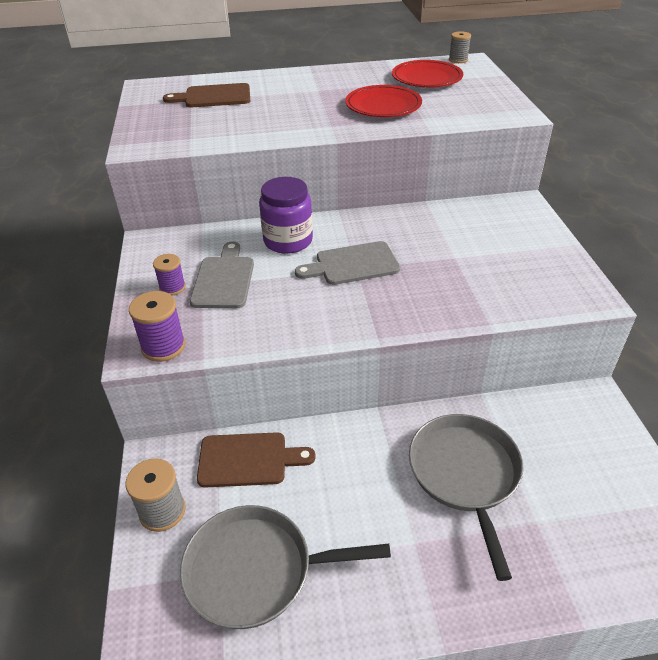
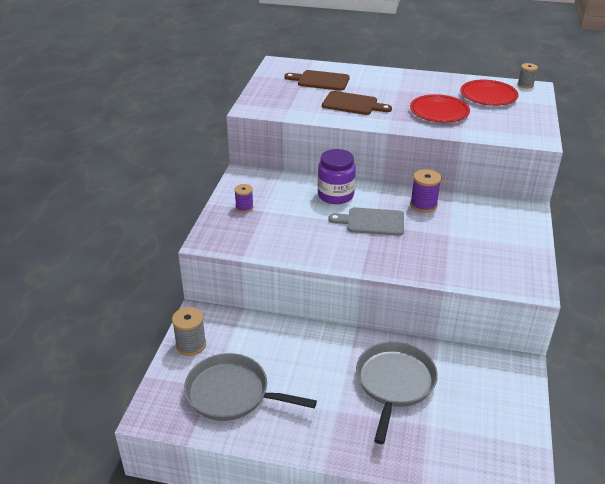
camera: 20 degrees right, 5 degrees down
purple spool [129,291,185,362] -> purple spool moved to [410,169,442,213]
grey cutting board [190,241,254,308] -> none
brown cutting board [197,432,316,488] -> brown cutting board moved to [322,91,392,115]

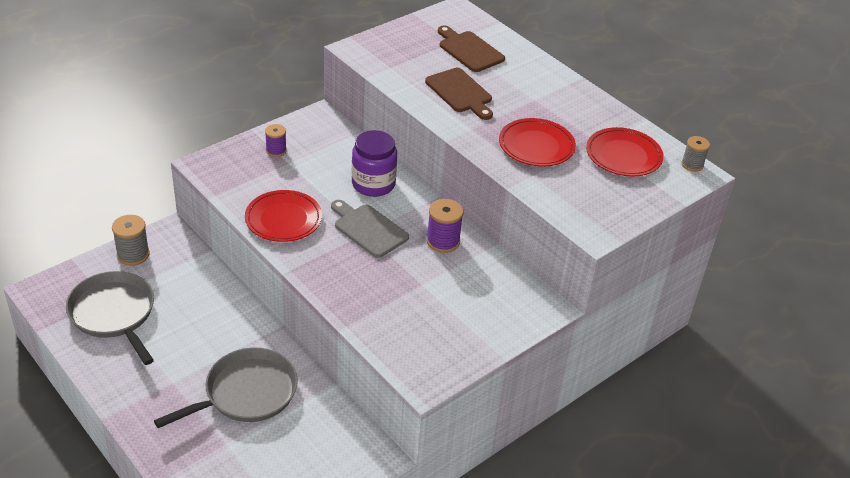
camera: 35 degrees right, 5 degrees up
none -> red plate [245,190,322,242]

